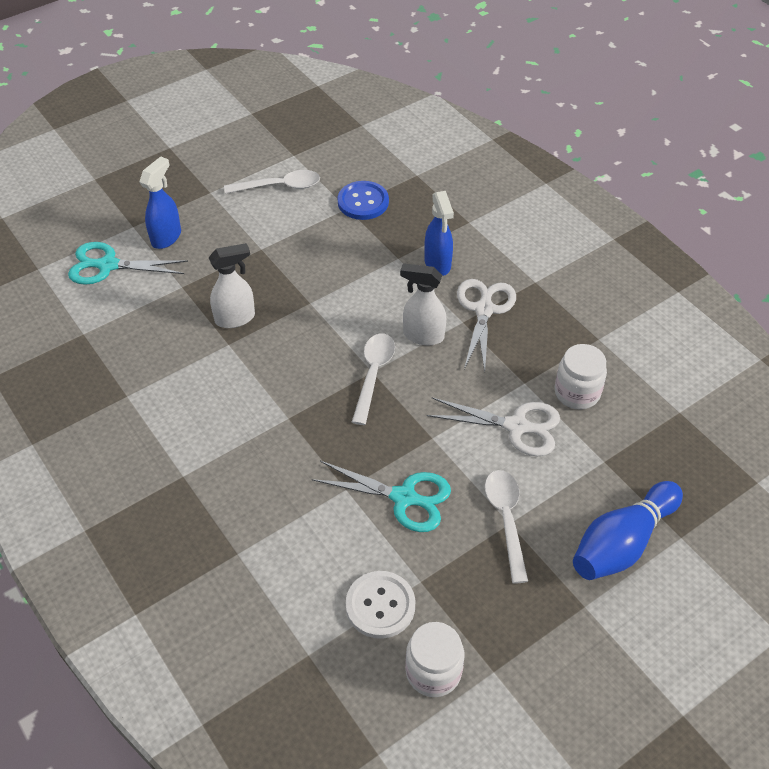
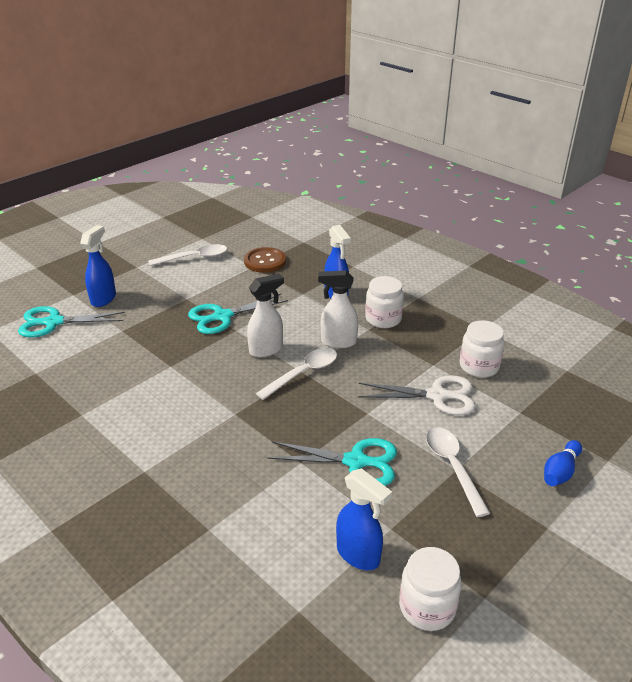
camera: 10 degrees left, 15 degrees down
white spray bottle [208,243,255,328] -> white spray bottle moved to [247,274,284,357]
blue button [337,181,389,220] -> brown button [244,247,286,273]
white button [346,571,416,639] -> blue spray bottle [336,468,392,570]
white spoon [352,334,395,425] -> white spoon turned 45 degrees clockwise [256,348,337,400]
white scissors [457,279,516,371] -> white jar [365,276,404,328]
blue bowling pin [573,481,683,580] -> blue bowling pin [544,440,582,486], size x0.54
none -> turquoise scissors [188,294,288,334]

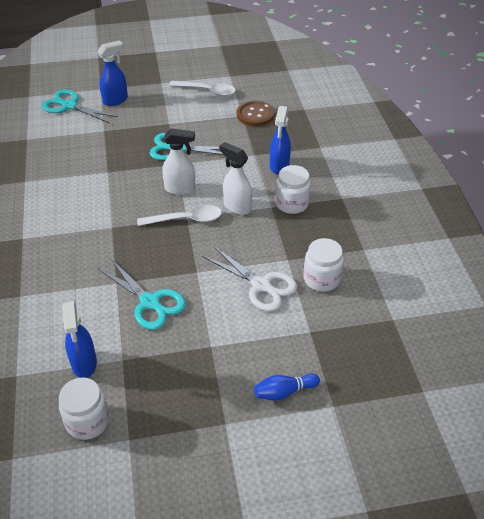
camera: 35 degrees right, 10 degrees up
white spoon [426,427,490,517] -> none

